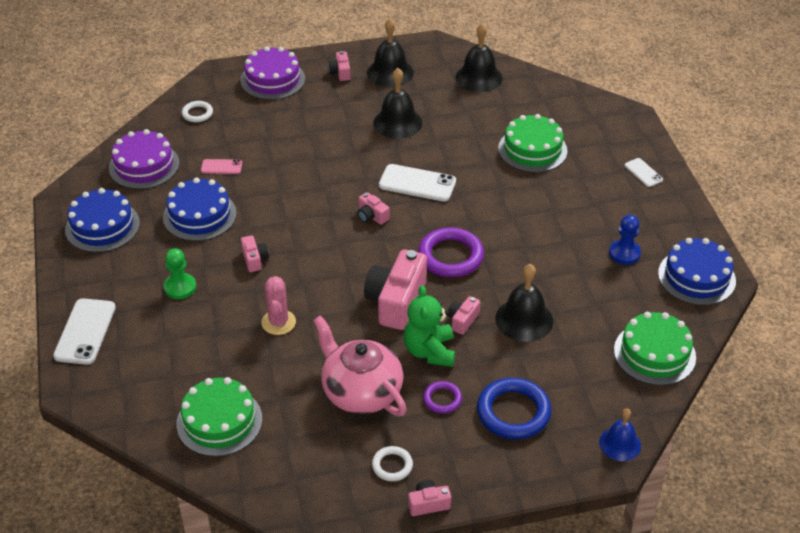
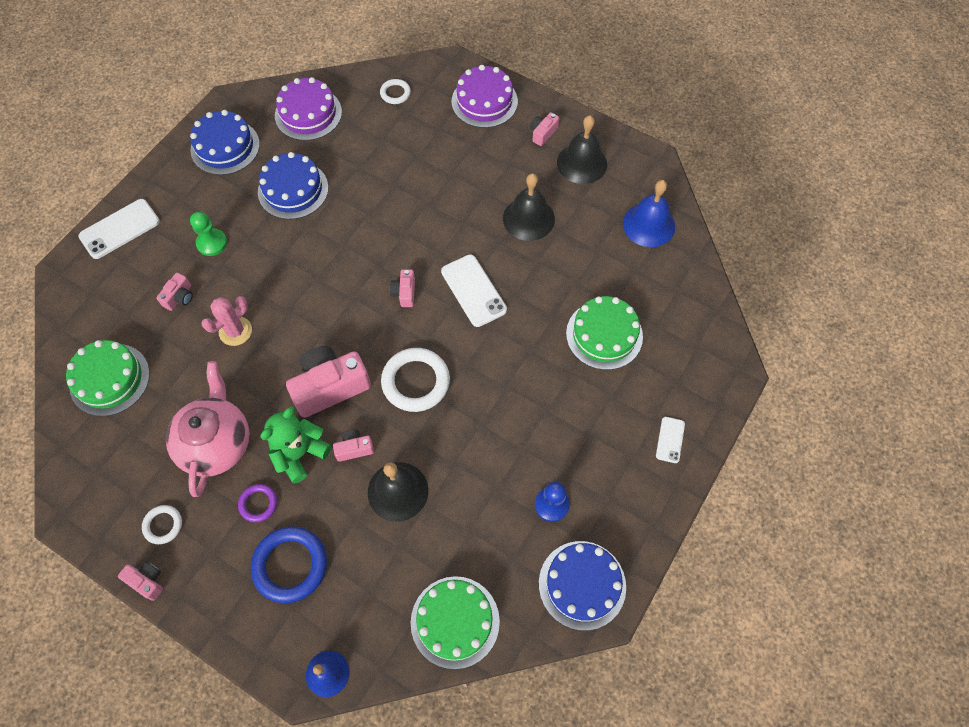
camera: 45 degrees right, 20 degrees up
pink phone [201,159,242,174] -> none
pink camera [241,235,269,272] -> pink camera moved to [156,273,193,311]
purple ring [418,227,484,277] -> white ring [381,348,450,412]
black bell [455,23,503,92] -> blue bell [623,180,675,247]

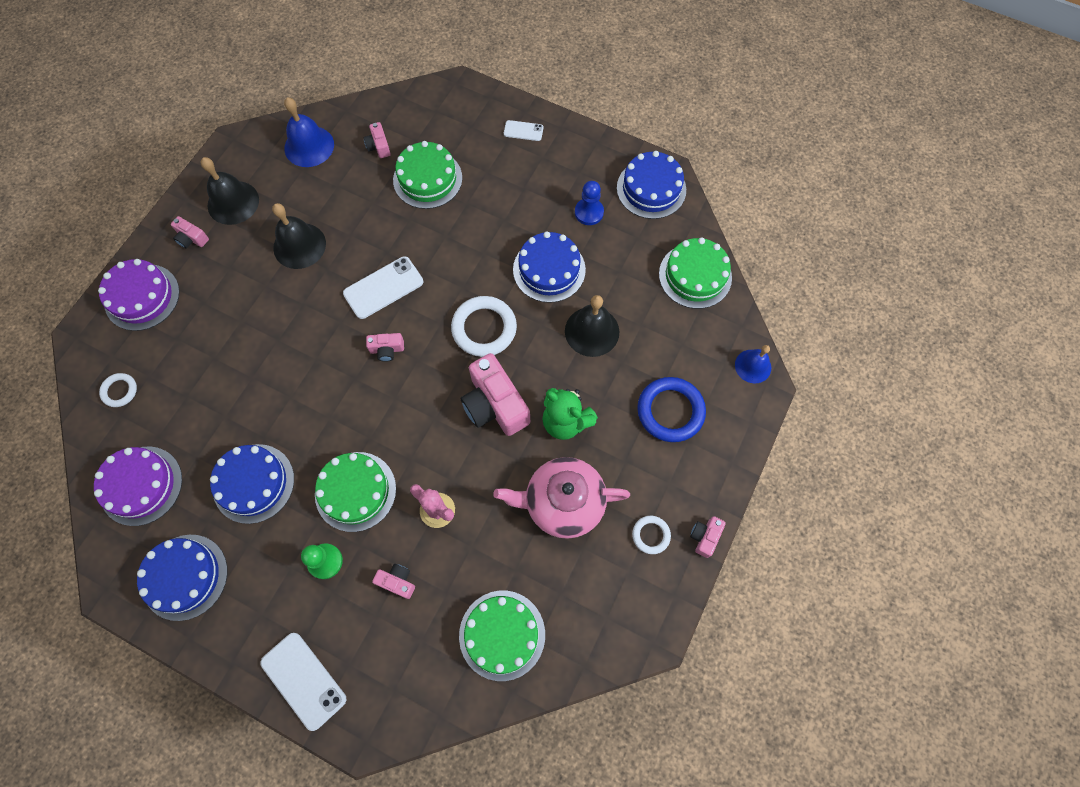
camera: 95 degrees left, 5 degrees up
purple ring [238,484,277,522] -> none
pink camera [333,429,374,462] -> pink camera moved to [363,122,391,158]
none -> green cake [315,452,396,532]
none -> blue cake [513,232,586,303]

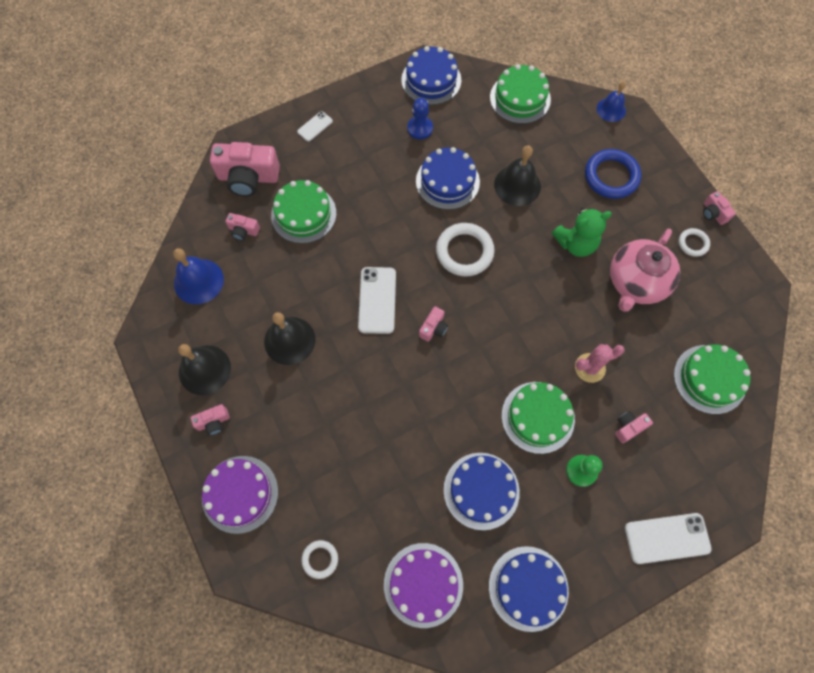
camera: 55 degrees left, 0 degrees up
pink camera [461,353,530,436] -> pink camera moved to [210,142,280,197]

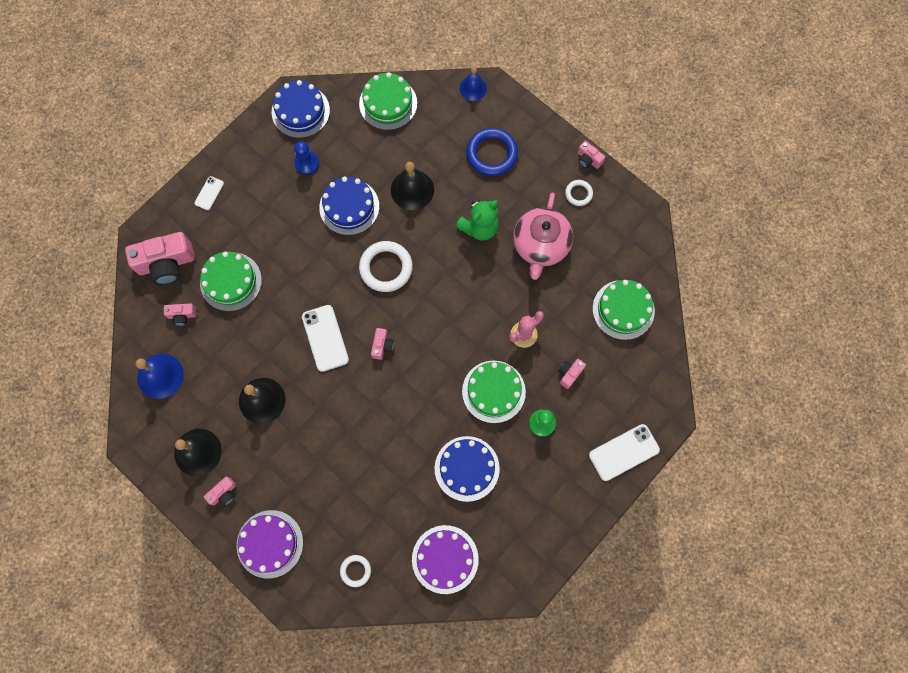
camera: 20 degrees left, 5 degrees up
blue cake [489,546,569,632] -> none

